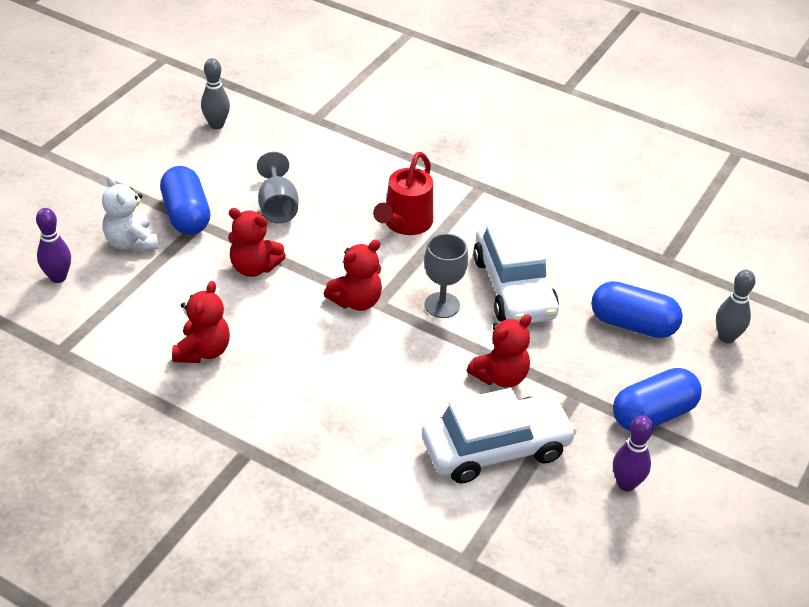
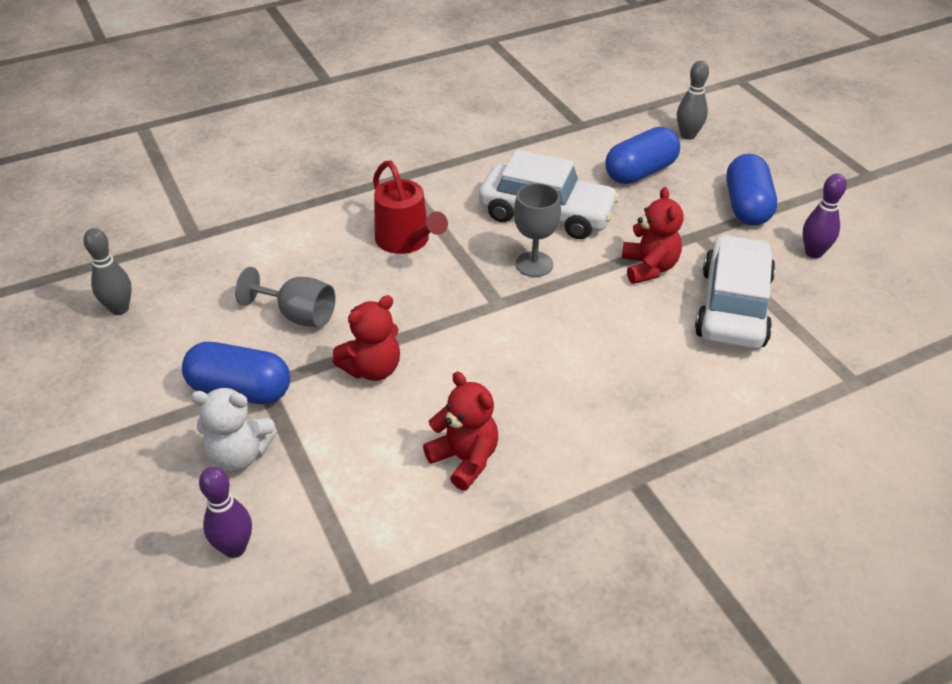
camera: 55 degrees left, 0 degrees up
red teddy bear [324,240,382,311] -> none

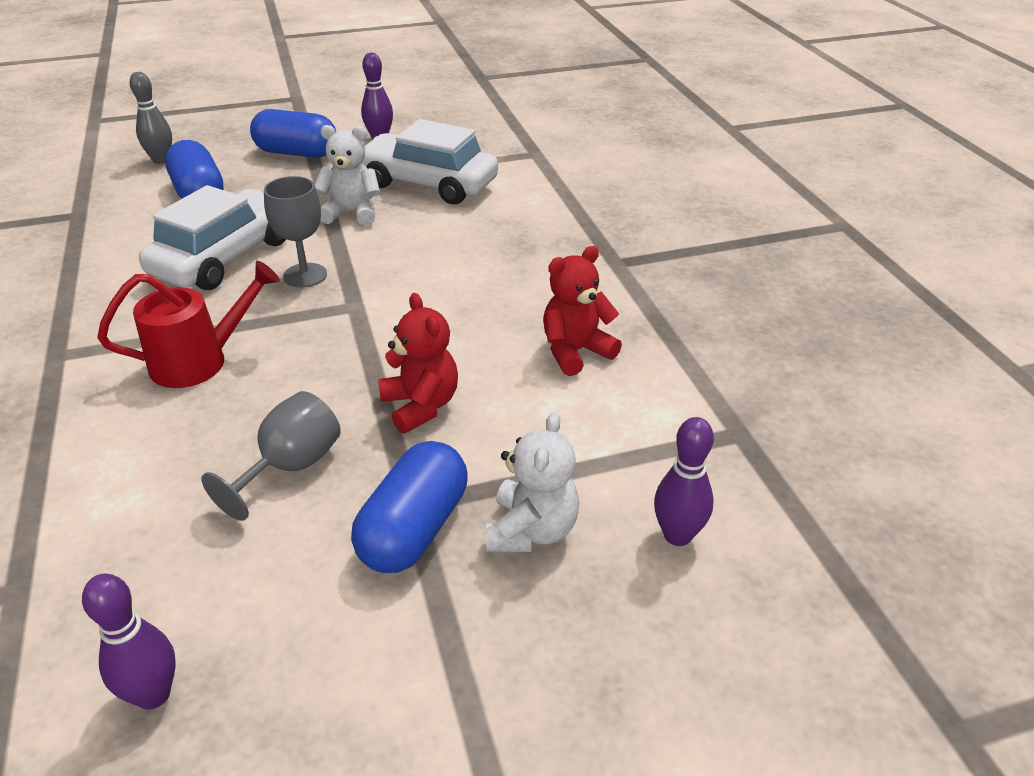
camera: 80 degrees left, 5 degrees down
grey bowling pin [83,228,132,315] -> purple bowling pin [82,574,176,710]
red teddy bear [622,187,683,284] -> white teddy bear [314,125,380,226]

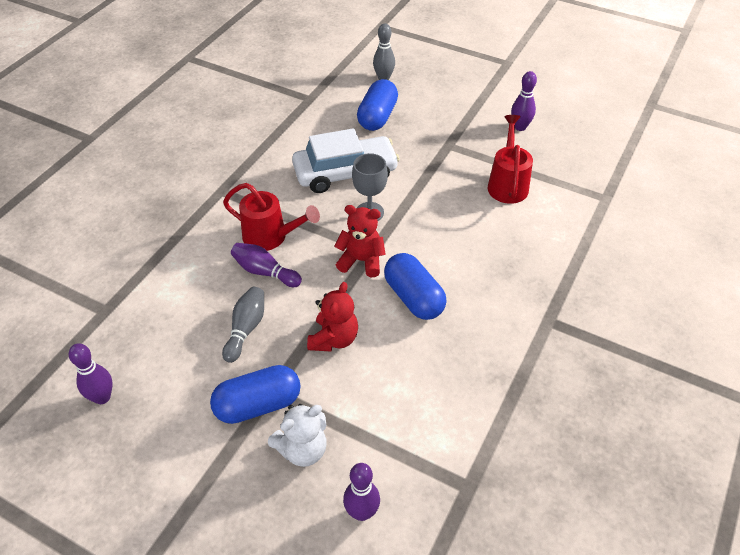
camera: 45 degrees right, 10 degrees up
grey goblet [201,391,341,521] -> grey bowling pin [222,287,264,363]
blue capsule [250,109,336,158] -> blue capsule moved to [384,253,447,320]
white teddy bear [314,125,380,226] -> none
white car [362,119,498,204] -> red watering can [488,115,533,204]
red teddy bear [543,246,622,376] -> red teddy bear moved to [334,205,386,277]
none -> purple bowling pin [231,243,302,287]

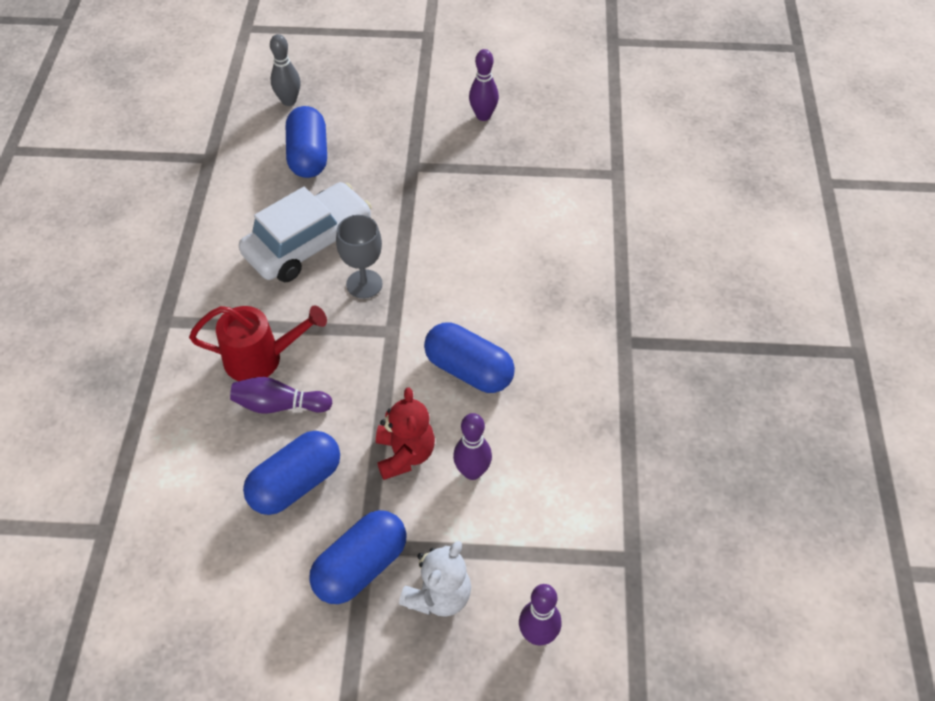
camera: 25 degrees left, 5 degrees up
purple bowling pin [69,343,113,404] -> purple bowling pin moved to [453,413,492,480]
grey bowling pin [222,287,264,363] -> blue capsule [243,431,340,515]
red teddy bear [334,205,386,277] -> none
red watering can [488,115,533,204] -> none

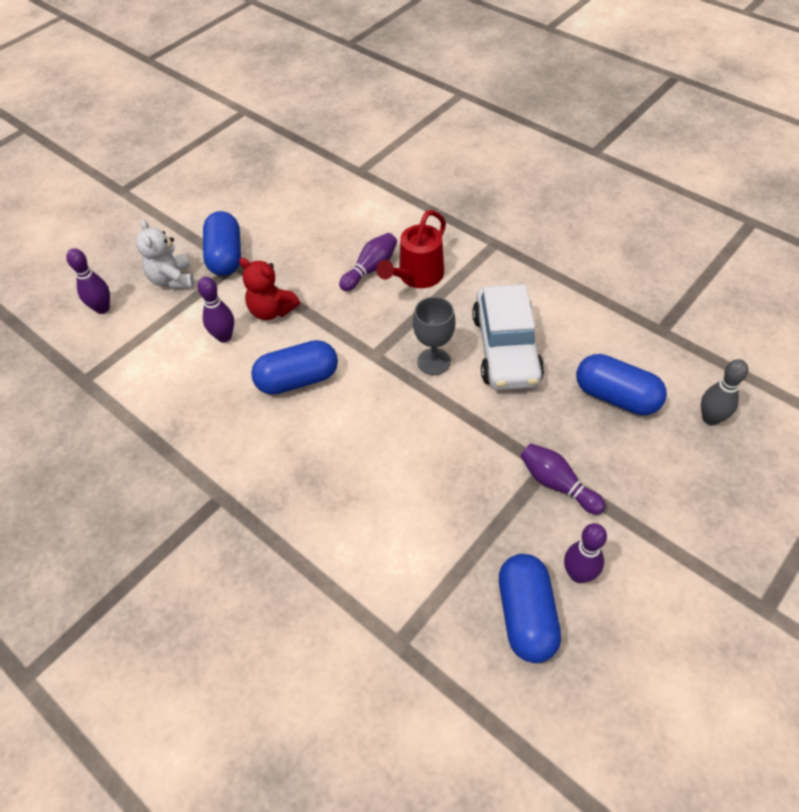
camera: 130 degrees right, 0 degrees up
blue capsule [243,431,340,515] -> blue capsule moved to [499,554,561,663]
none -> purple bowling pin [520,443,606,515]

